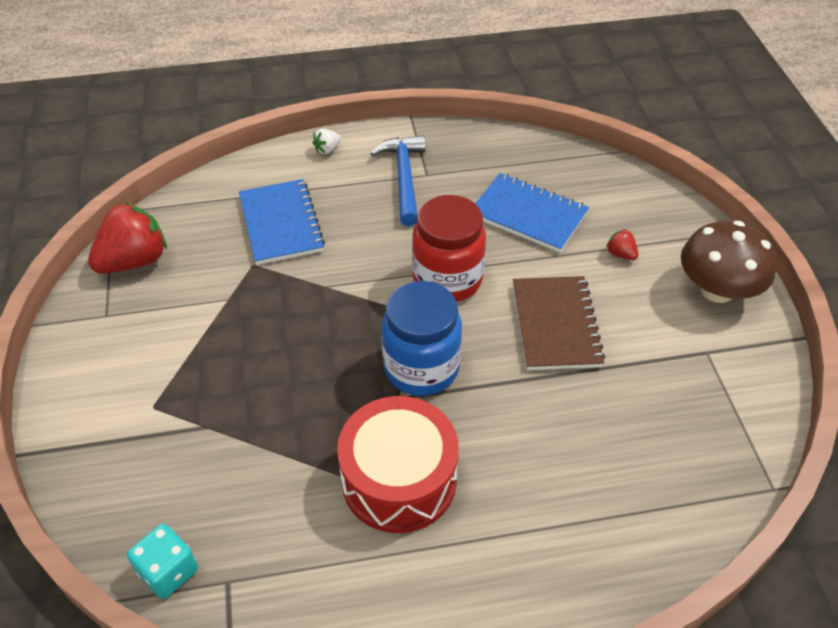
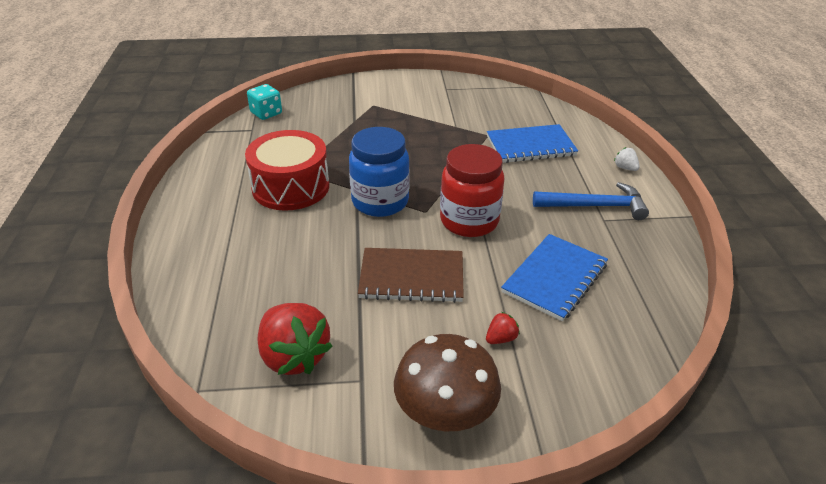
camera: 95 degrees right, 10 degrees down
red strawberry [88,202,167,274] -> red strawberry moved to [258,303,333,375]

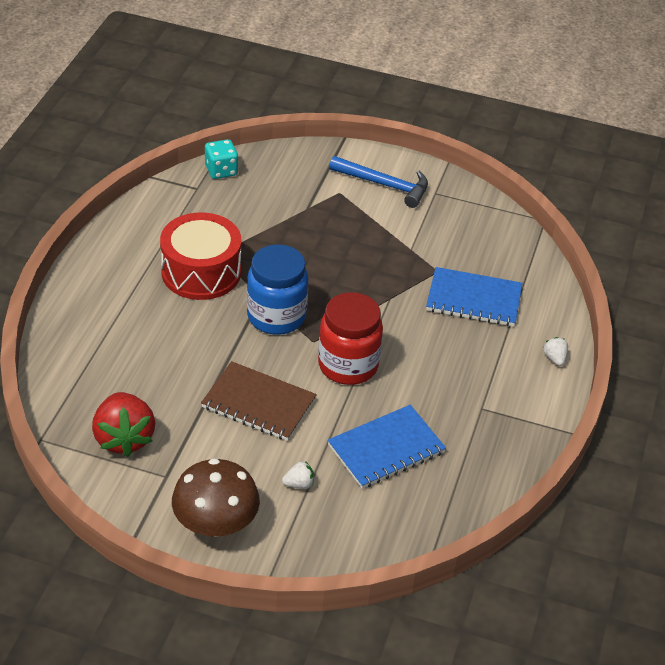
camera: 20 degrees right, 5 degrees up
red strawberry [486,312,520,344] -> white strawberry [282,461,314,489]
blue hammer [533,182,649,220] -> blue hammer moved to [329,156,428,208]

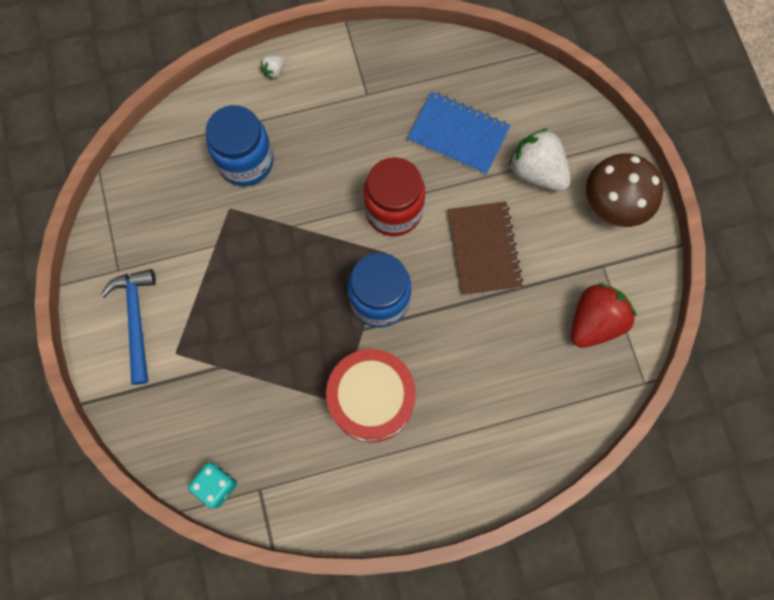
camera: 120 degrees left, 30 degrees up
white strawberry [282,461,314,489] -> white strawberry [509,128,571,191], size x2.29
blue notebook [426,267,523,326] -> blue jar [206,105,274,186]

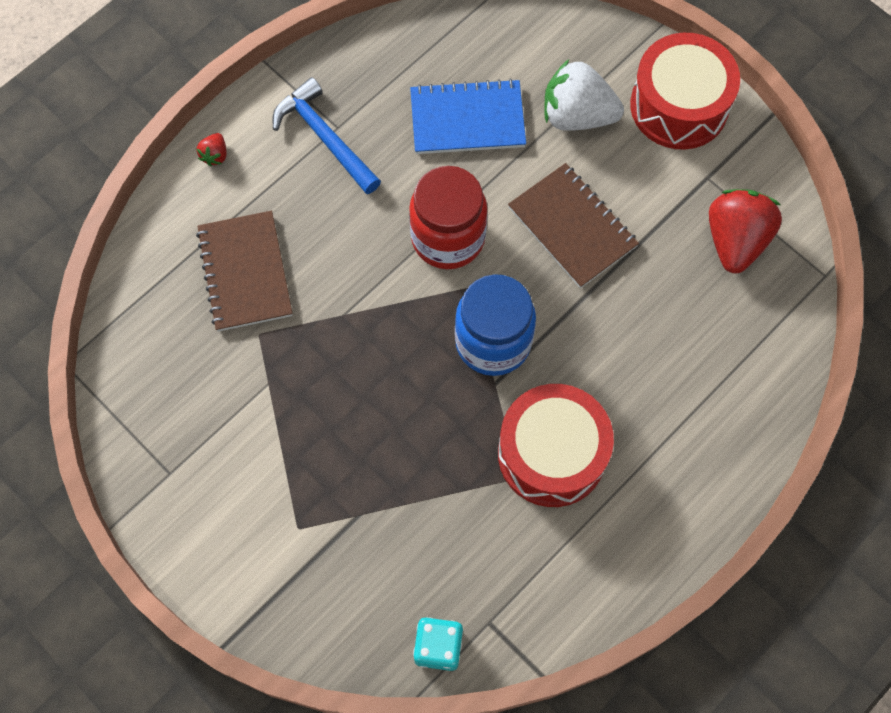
camera: 30 degrees left, 5 degrees down
blue hammer [101,269,156,385] -> blue hammer moved to [273,77,381,194]
blue jar [206,105,274,186] -> brown notebook [196,211,293,331]
white strawberry [260,55,285,79] -> red strawberry [197,133,227,166]
brown mushroom [586,153,663,227] -> red drum [630,33,740,149]

